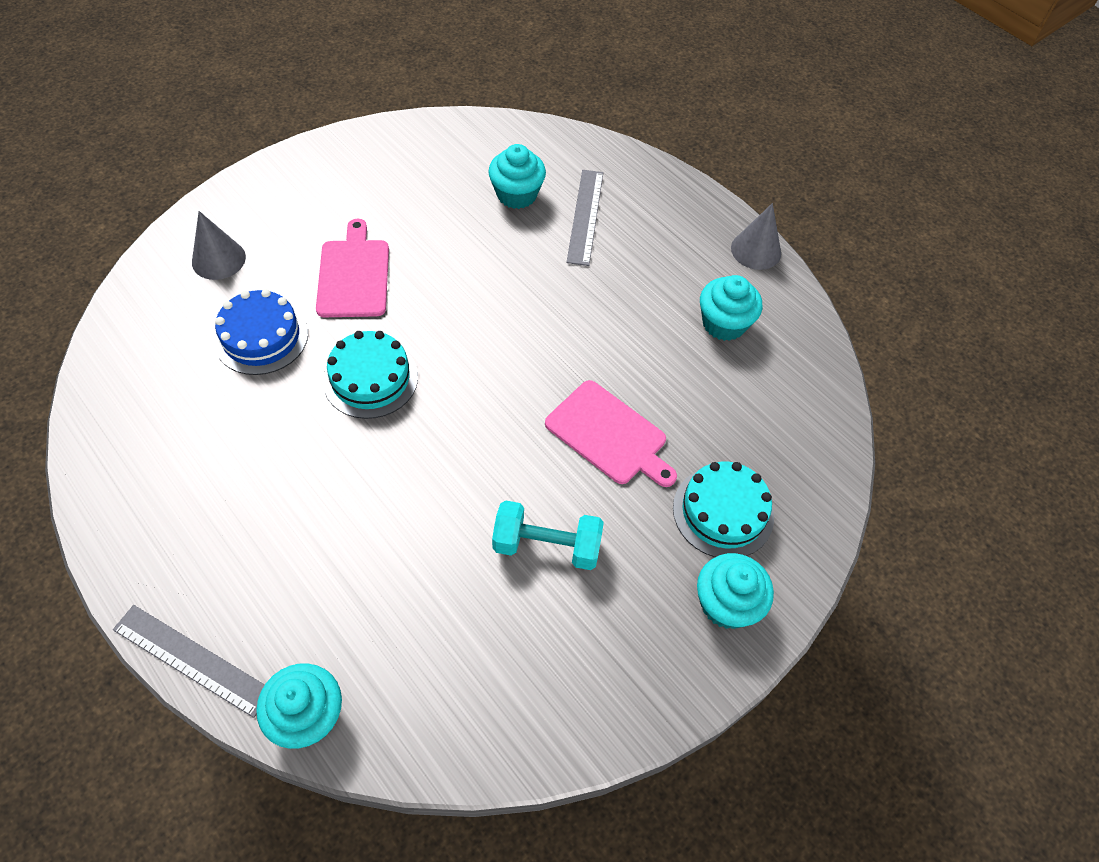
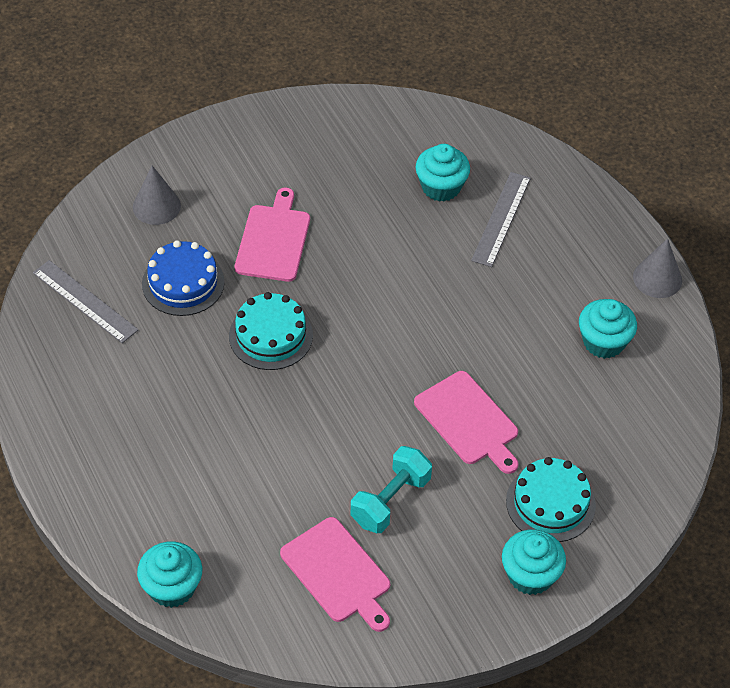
camera: 15 degrees right, 5 degrees down
grey ruler [113,605,265,718] -> grey ruler moved to [33,260,138,343]
turquoise dumbbell [492,500,604,570] -> turquoise dumbbell turned 75 degrees counterclockwise [351,446,432,533]
none -> pink cutting board [280,517,390,632]

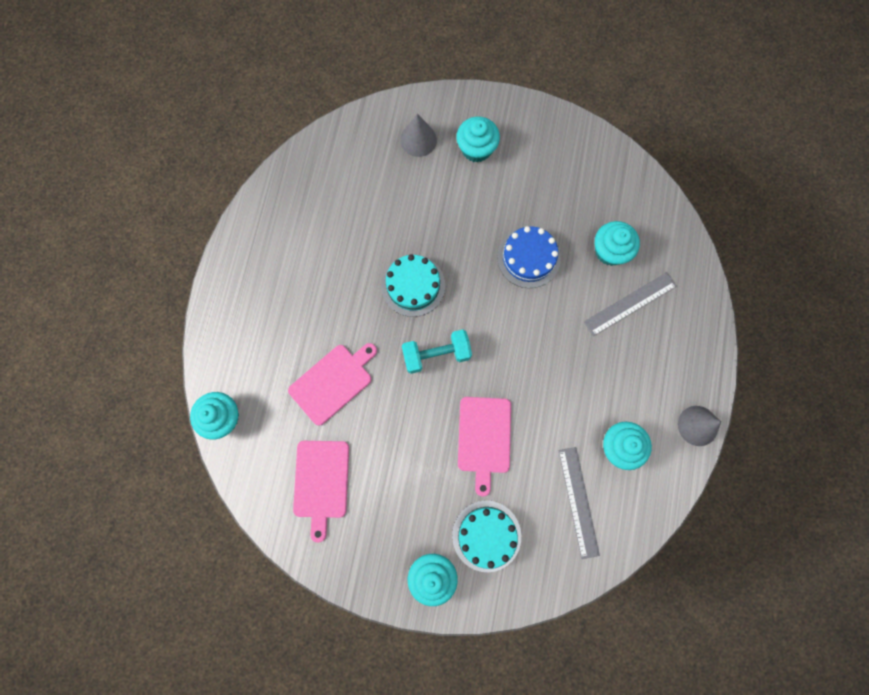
camera: 40 degrees right, 25 degrees up
grey ruler [33,260,138,343] -> grey ruler moved to [558,447,600,559]
blue cake [142,240,225,316] -> blue cake moved to [497,226,561,288]
pink cutting board [235,188,310,282] -> pink cutting board moved to [288,343,377,425]
turquoise dumbbell [351,446,432,533] -> turquoise dumbbell moved to [402,329,472,374]
none -> turquoise cupcake [456,117,500,163]

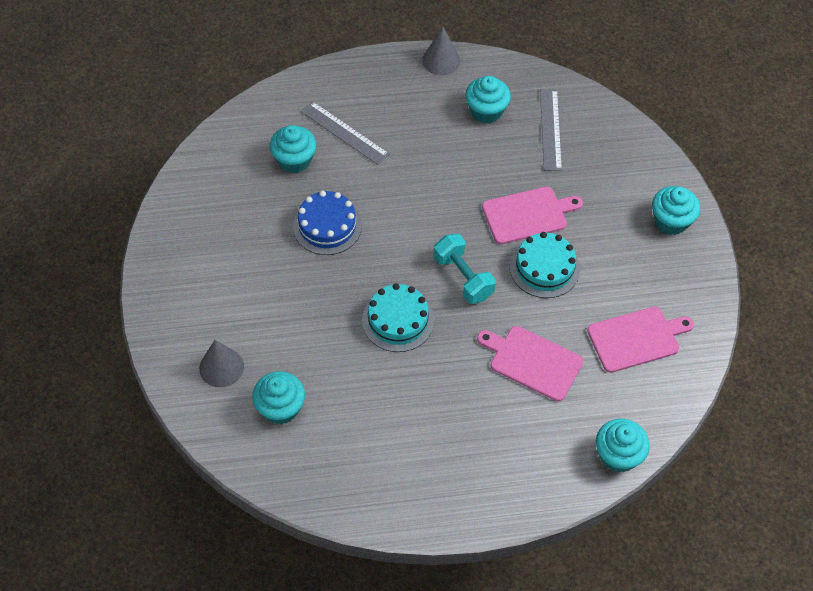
camera: 110 degrees left, 20 degrees down
turquoise cake [452,500,521,572] -> turquoise cake moved to [510,232,580,298]
turquoise cupcake [456,117,500,163] -> turquoise cupcake moved to [252,371,305,424]
grey ruler [558,447,600,559] -> grey ruler turned 60 degrees counterclockwise [540,89,562,171]

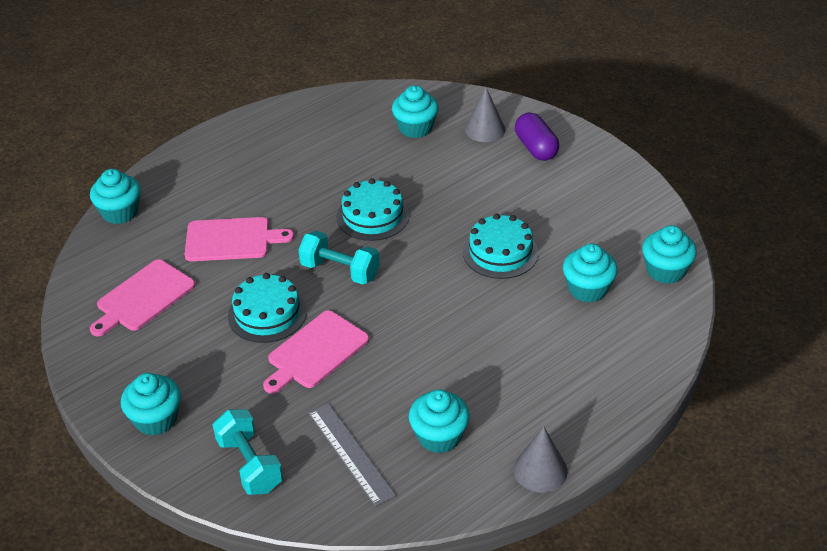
camera: 150 degrees right, 15 degrees down
blue cake [293,191,362,255] -> turquoise cake [463,213,538,279]
grey ruler [301,101,389,165] -> none
none -> turquoise dumbbell [213,409,283,495]
none -> purple capsule [515,112,559,161]
none -> turquoise cupcake [642,225,697,284]

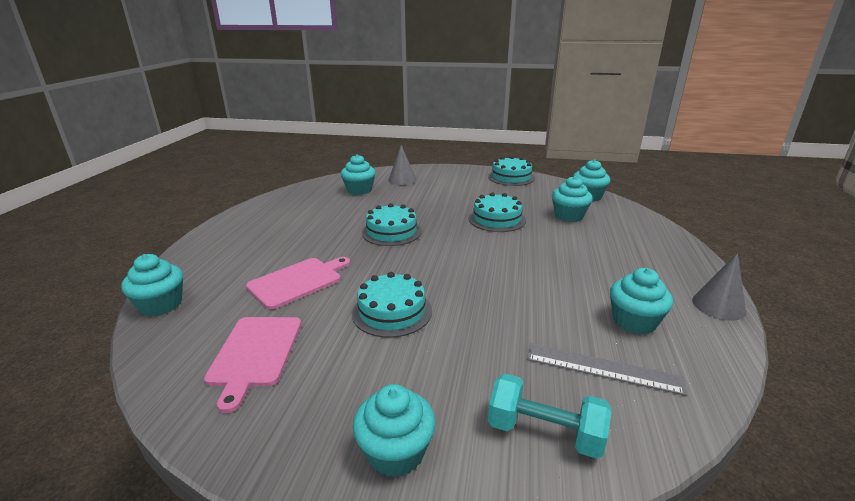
camera: 40 degrees left, 15 degrees down
pink cutting board [263,310,369,394] -> none
turquoise dumbbell [298,231,380,285] -> none
purple capsule [515,112,559,161] -> none
none -> turquoise cake [488,156,535,186]

